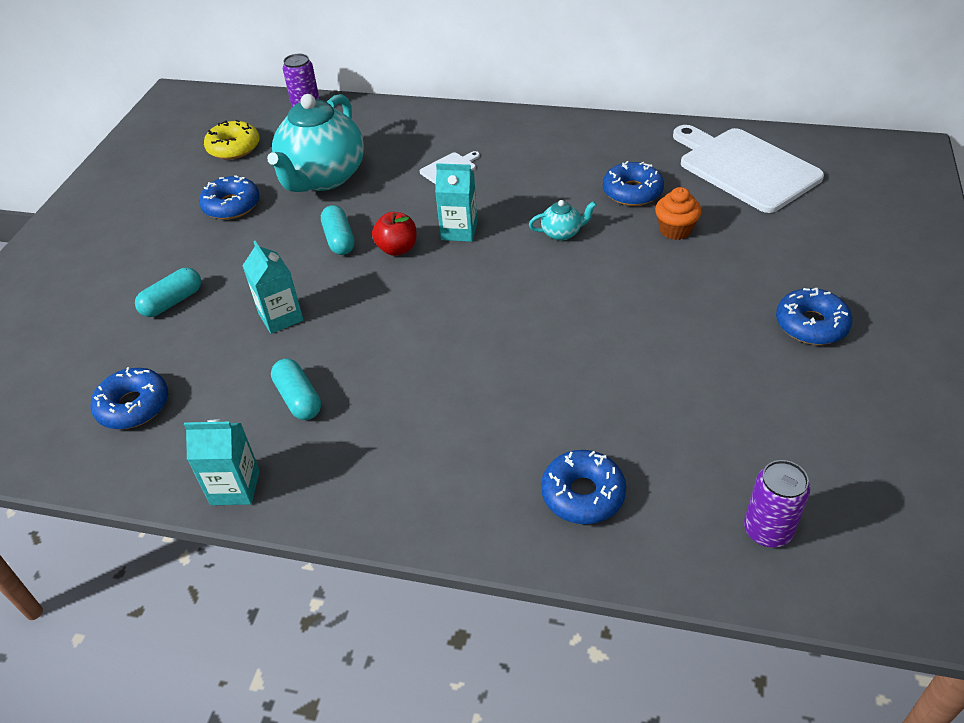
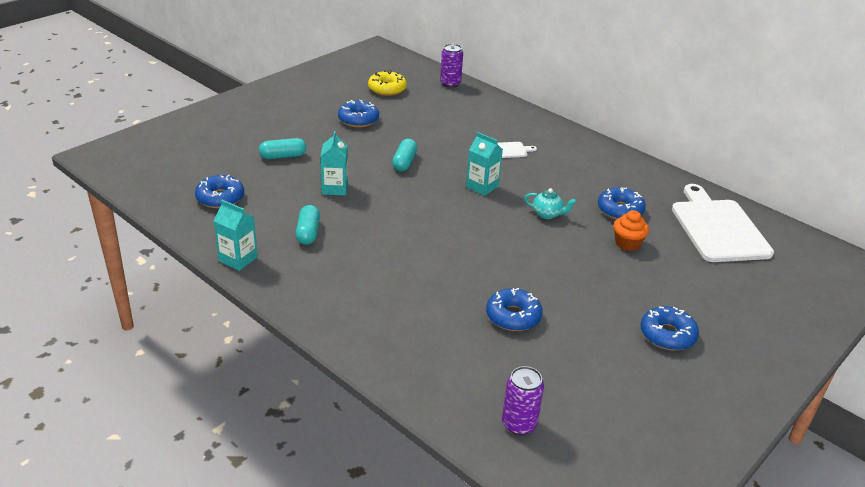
camera: 25 degrees right, 10 degrees down
turquoise teapot [267,94,364,192] -> none
red apple [372,212,416,256] -> none
blue donut [541,450,626,524] -> blue donut moved to [486,288,543,331]

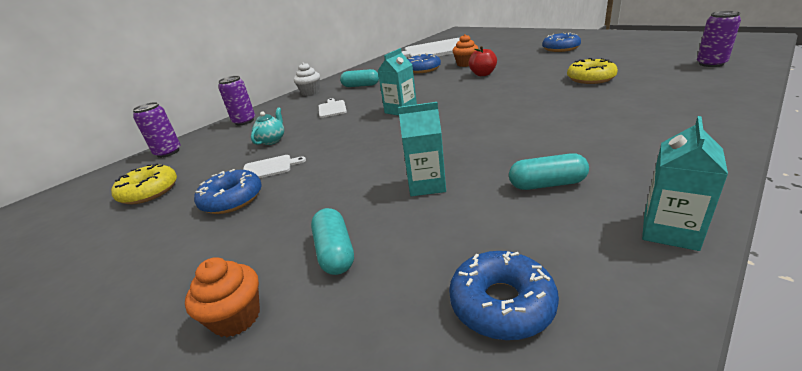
camera: 85 degrees left, 5 degrees down
turquoise capsule [392,139,417,171] -> turquoise capsule moved to [340,69,379,87]
blue donut [486,288,543,331] -> yellow donut [567,58,618,84]
turquoise teapot [524,188,576,219] -> turquoise teapot moved to [251,107,284,145]
none -> orange cupcake [185,257,260,337]
none -> purple can [218,76,255,125]
none -> white cutting board [243,155,306,178]
none -> white cupcake [294,63,320,96]
none -> red apple [469,46,497,76]

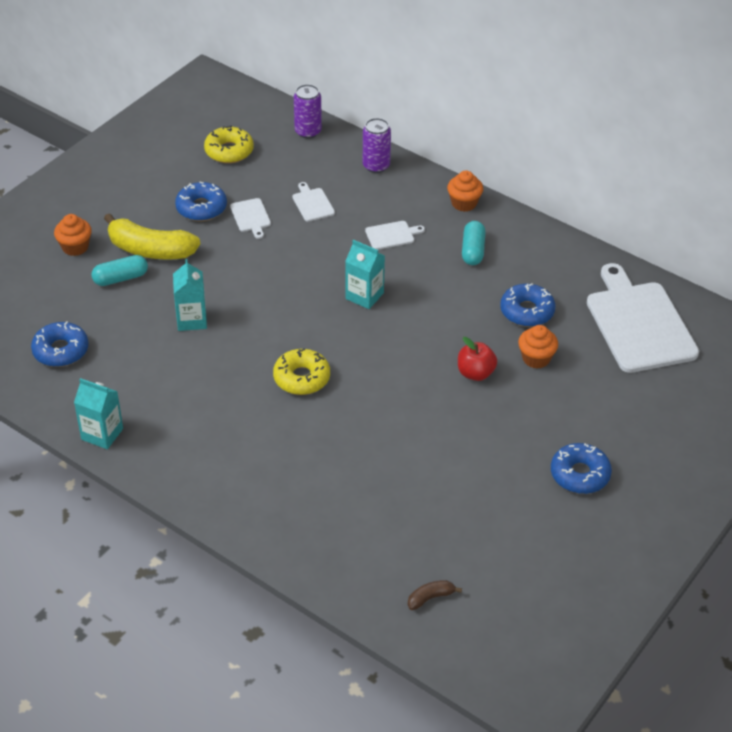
camera: 80 degrees right, 15 degrees up
turquoise teapot [251,107,284,145] -> white cutting board [292,182,335,222]
white cupcake [294,63,320,96] -> orange cupcake [447,171,483,212]
turquoise capsule [509,154,589,190] -> none
yellow donut [567,58,618,84] -> yellow donut moved to [273,348,330,395]
purple can [697,11,741,67] -> brown banana [408,580,462,610]
none -> yellow banana [104,213,200,260]

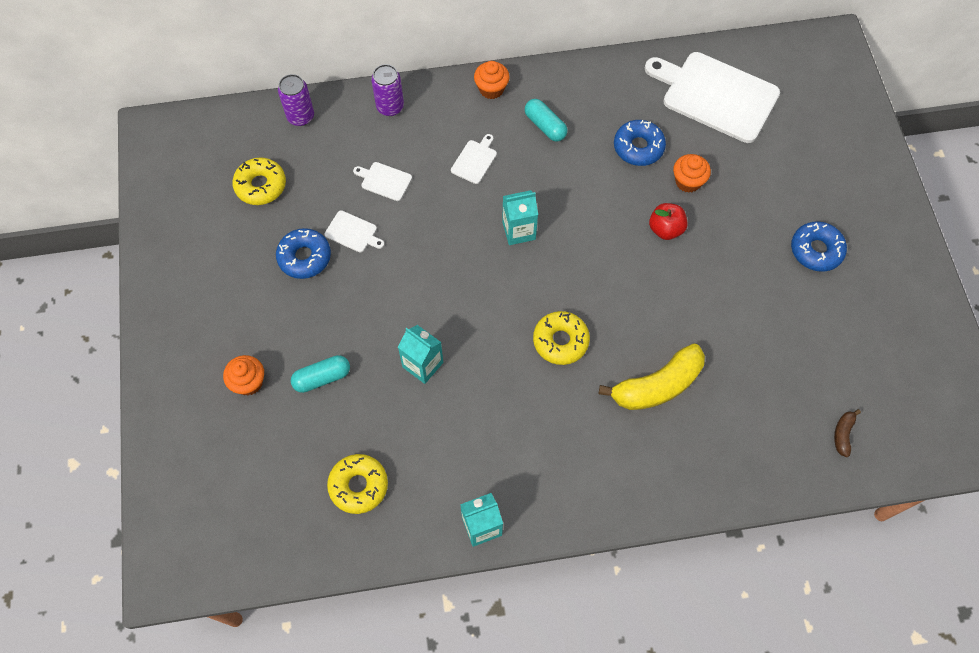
camera: 45 degrees left, 20 degrees up
blue donut [31,321,89,367] -> yellow donut [327,454,388,514]
turquoise capsule [91,255,148,286] -> turquoise capsule turned 45 degrees clockwise [291,355,350,393]
yellow banana [104,213,200,260] -> yellow banana moved to [598,343,705,410]

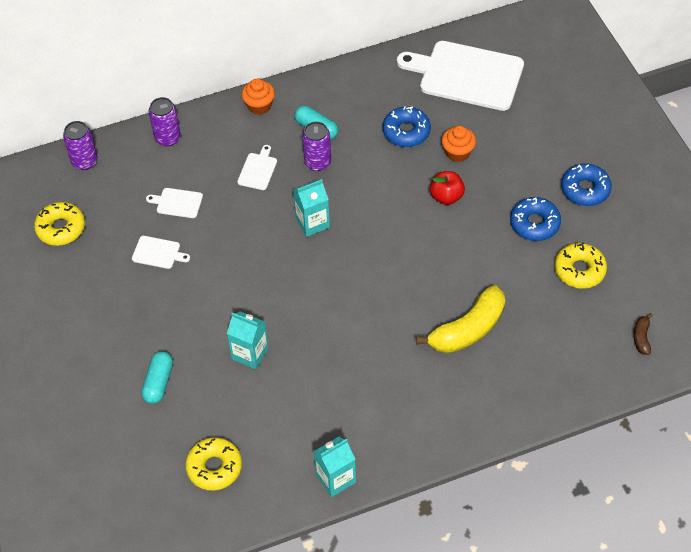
camera: 10 degrees left, 10 degrees down
orange cupcake [223,355,264,395] -> none
blue donut [276,228,331,279] -> blue donut moved to [510,197,561,241]
turquoise capsule [291,355,350,393] -> turquoise capsule turned 45 degrees counterclockwise [142,351,173,404]
yellow donut [533,311,590,365] -> yellow donut moved to [555,243,607,289]
none -> purple can [302,122,331,171]

